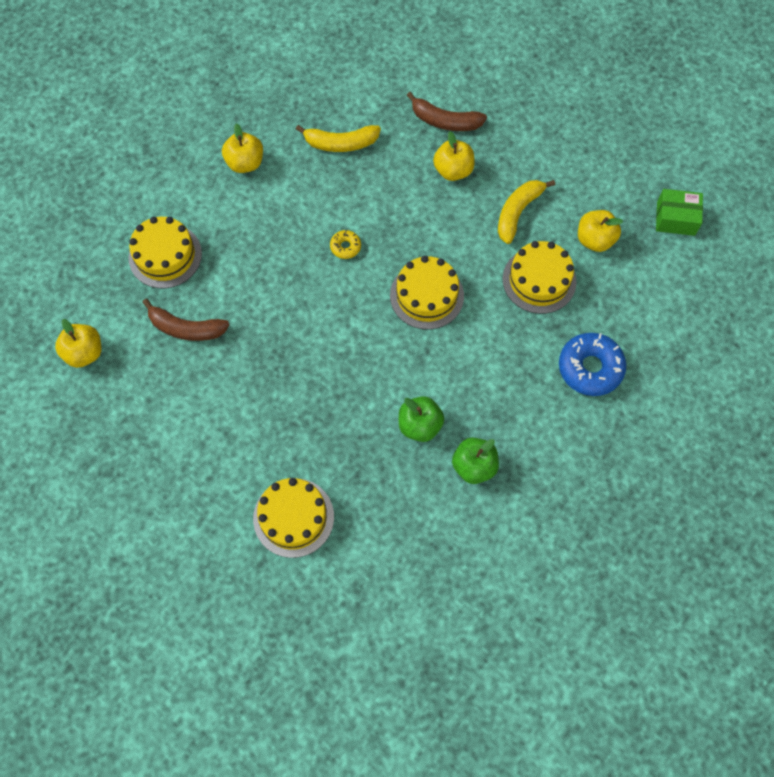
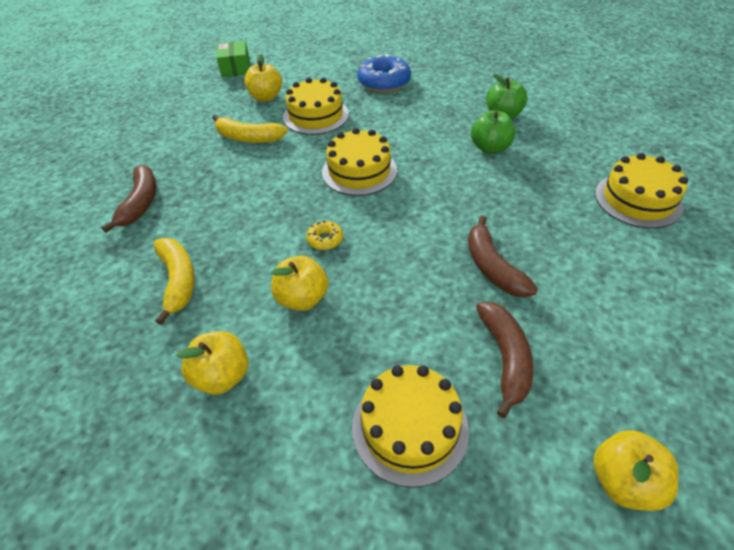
camera: 105 degrees left, 20 degrees down
yellow apple [433,132,475,181] -> yellow apple moved to [271,255,329,311]
none -> brown banana [468,216,538,297]

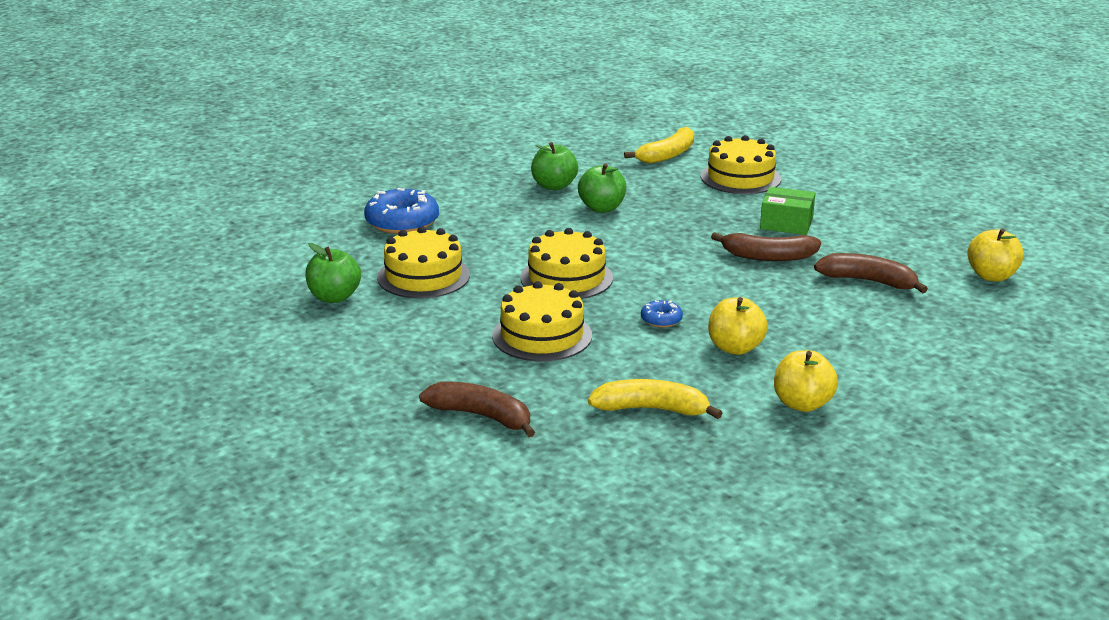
camera: 65 degrees left, 20 degrees down
yellow banana [212,115,288,143] -> yellow banana moved to [624,127,694,164]
green box [217,41,250,77] -> green box moved to [760,187,815,235]
yellow apple [244,54,282,101] -> green apple [305,243,361,303]
yellow donut [306,220,343,250] -> blue donut [641,300,683,328]
yellow cake [352,365,469,488] -> yellow cake moved to [492,281,592,361]

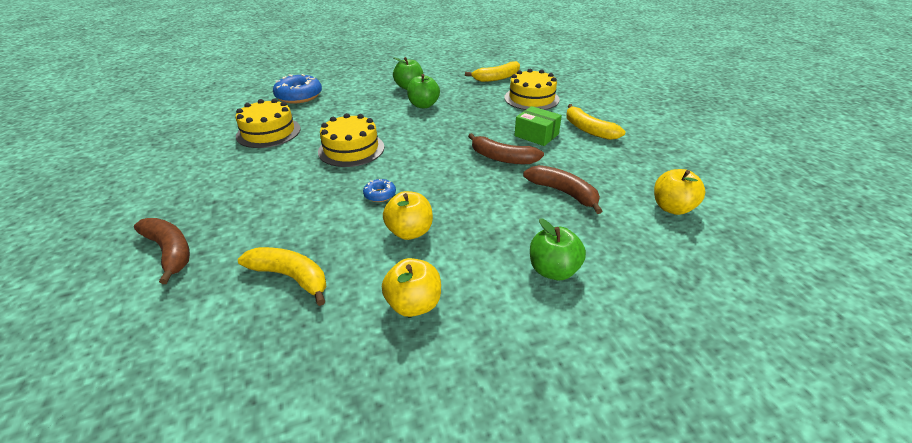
camera: 20 degrees right, 10 degrees up
green apple [305,243,361,303] -> green apple moved to [530,218,586,280]
yellow cake [492,281,592,361] -> none
none -> yellow banana [566,104,625,140]

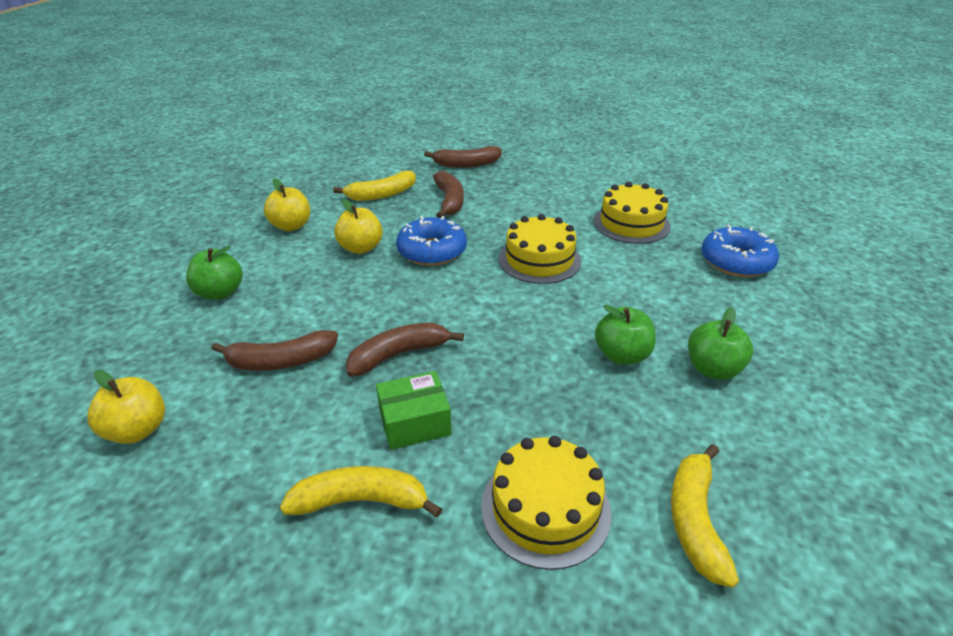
camera: 125 degrees right, 0 degrees up
blue donut [363,179,396,202] -> blue donut [396,216,467,266], size x2.02
none -> brown banana [433,171,464,218]

